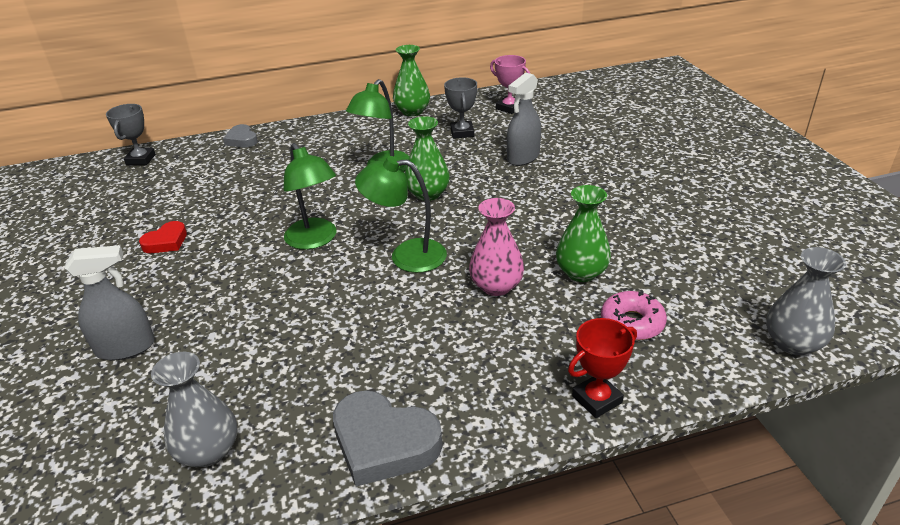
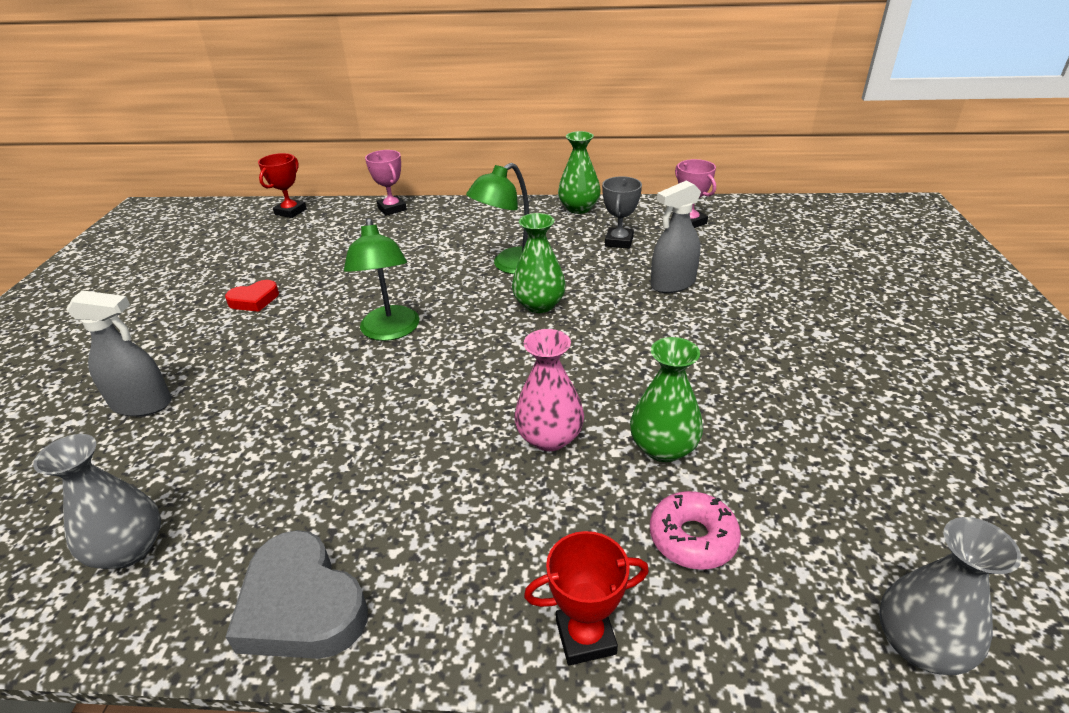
camera: 20 degrees right, 0 degrees up
grey trophy [106,104,156,165] -> red trophy [258,153,307,218]
grey heart [223,124,258,148] -> pink trophy [365,150,407,216]
green lamp [355,156,447,273] -> none

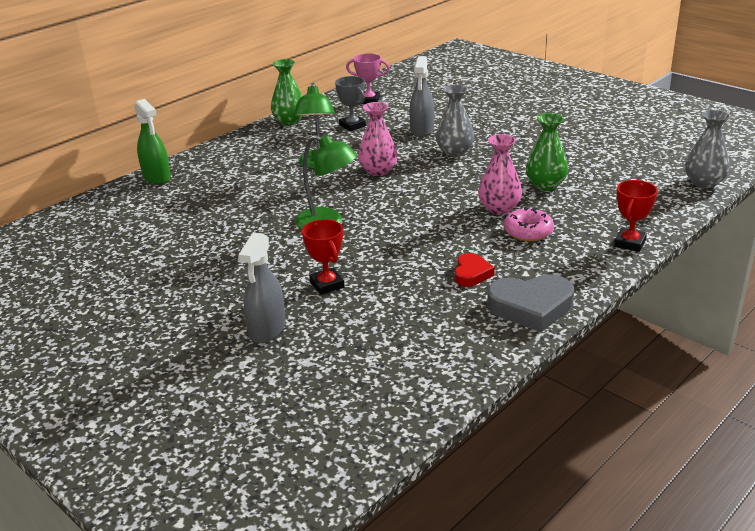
camera: 50 degrees left, 5 degrees down
grey vase [33,434,161,569] -> grey vase moved to [436,85,474,157]
grey spray bottle [67,290,172,417] -> grey spray bottle turned 150 degrees clockwise [238,233,285,343]
red heart [225,280,279,312] -> red heart moved to [455,253,495,287]
red trophy [258,153,307,218] -> red trophy moved to [302,219,345,295]
pink trophy [365,150,407,216] -> green spray bottle [134,99,171,184]
green vase [512,213,566,313] -> pink vase [358,102,398,176]
pink donut [650,491,741,570] -> pink donut moved to [504,207,554,241]

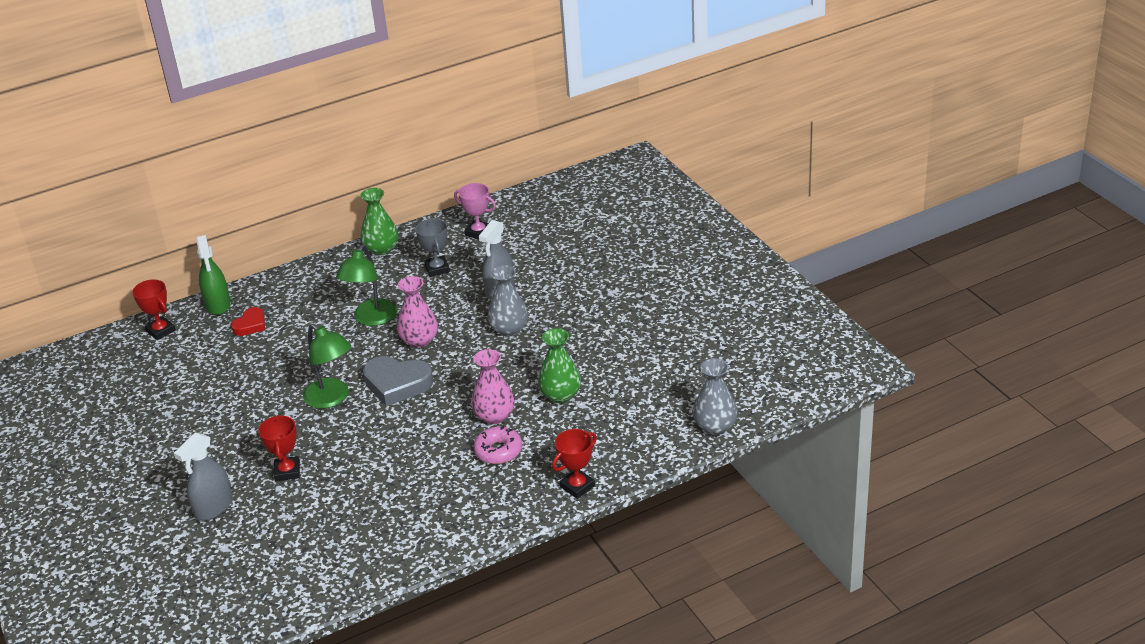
camera: 20 degrees right, 5 degrees up
red heart [455,253,495,287] -> red heart moved to [231,307,265,336]
grey heart [487,274,574,332] -> grey heart moved to [363,356,433,406]
none -> red trophy [132,279,176,340]

